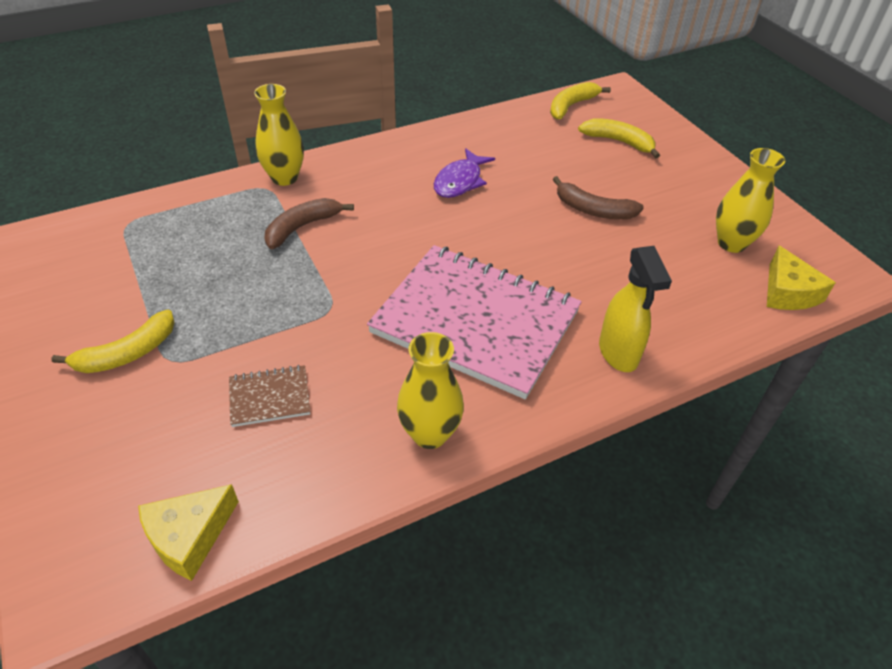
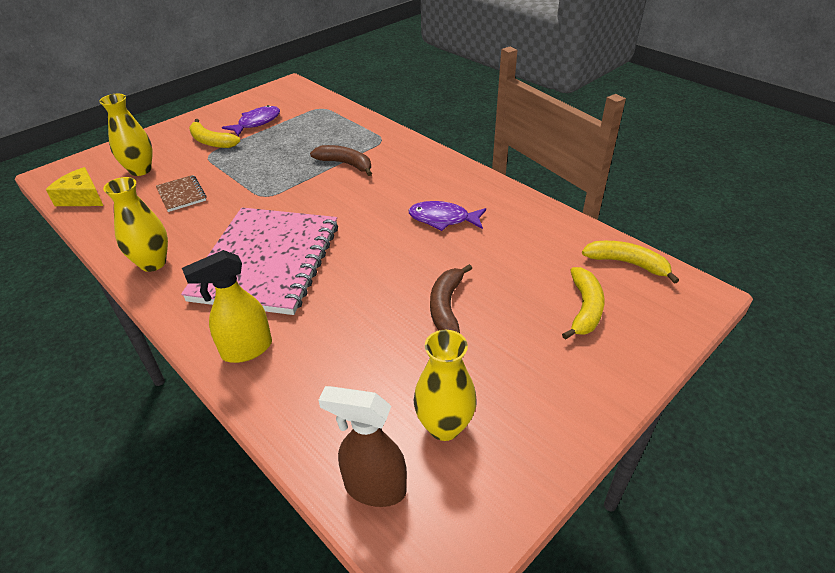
camera: 75 degrees right, 5 degrees down
yellow vase [254,84,304,186] -> yellow vase moved to [99,94,153,176]
yellow cheese [767,245,836,310] -> brown spray bottle [319,386,407,507]
none -> purple fish [222,105,280,136]

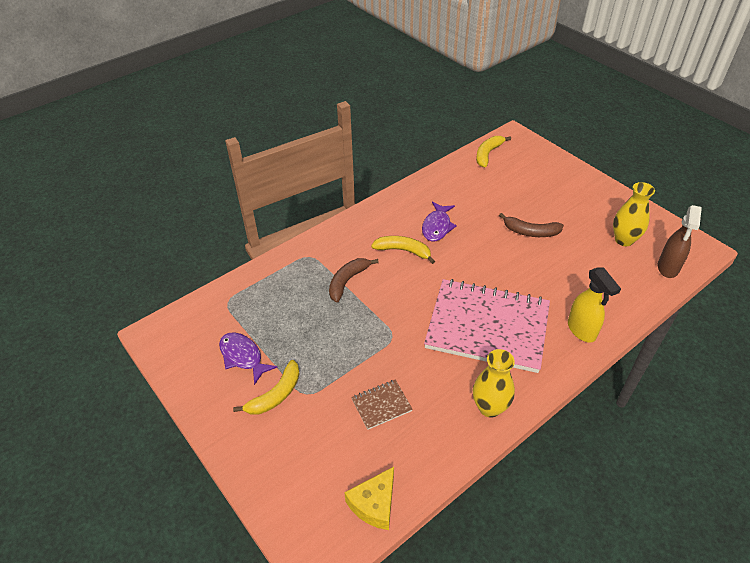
camera: 85 degrees left, 5 degrees up
yellow vase [99,94,153,176] -> none
yellow banana [562,267,605,340] -> yellow banana moved to [371,236,435,264]

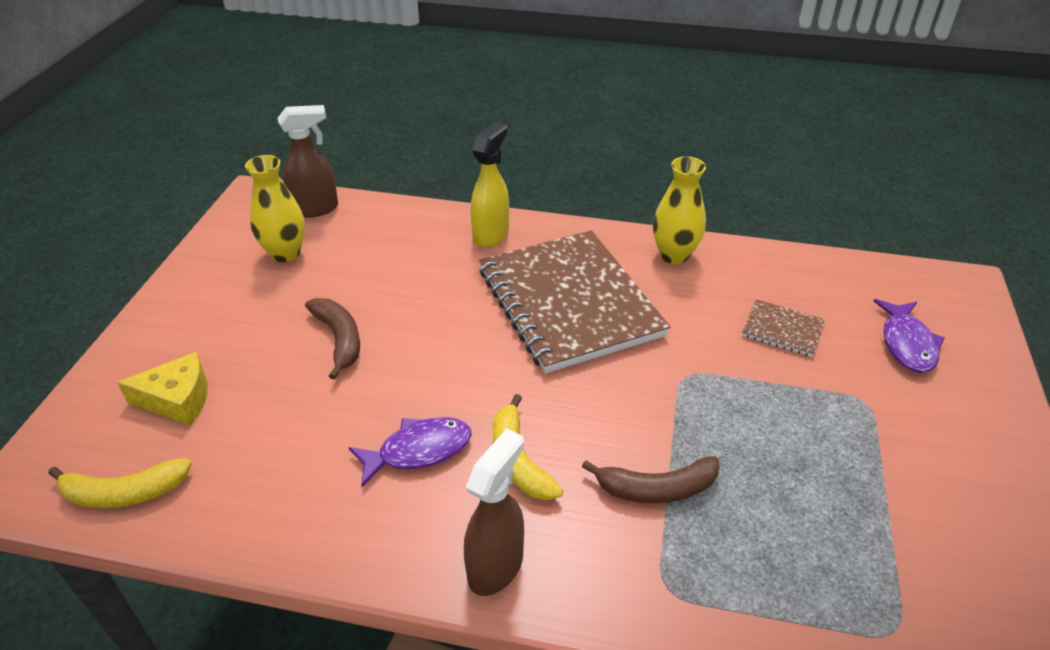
camera: 130 degrees left, 5 degrees down
purple fish [219,332,277,385] -> purple fish moved to [874,299,945,373]
yellow banana [233,360,300,415] -> none
yellow cheese [344,467,394,530] -> yellow cheese moved to [117,352,208,426]
pink notebook [424,279,550,373] -> brown notebook [479,230,670,373]
none -> brown spray bottle [464,428,524,596]

